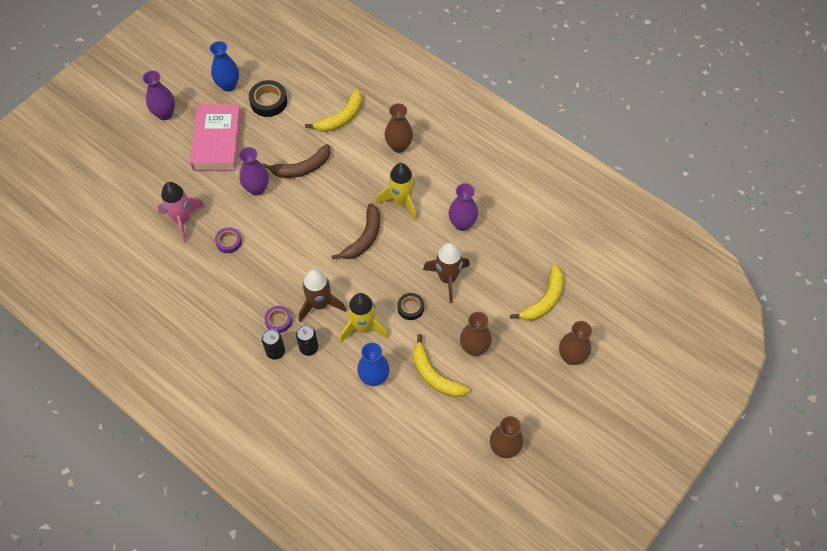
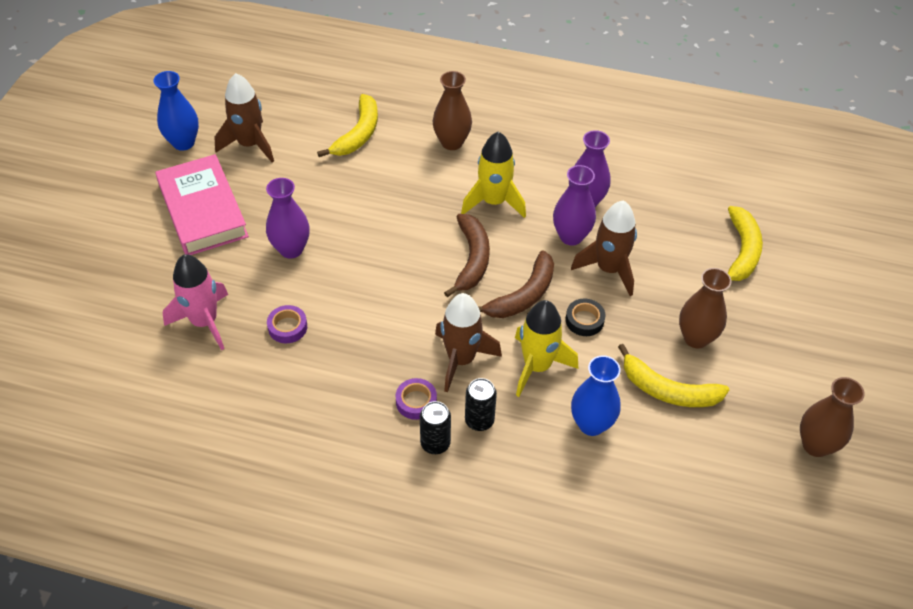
camera: 25 degrees left, 10 degrees down
purple vase [142,70,175,120] -> purple vase moved to [553,165,596,245]
black tape [249,80,287,117] -> brown rocket [214,73,274,162]
brown banana [262,144,331,178] -> brown banana moved to [478,250,554,318]
brown vase [559,321,592,365] -> none

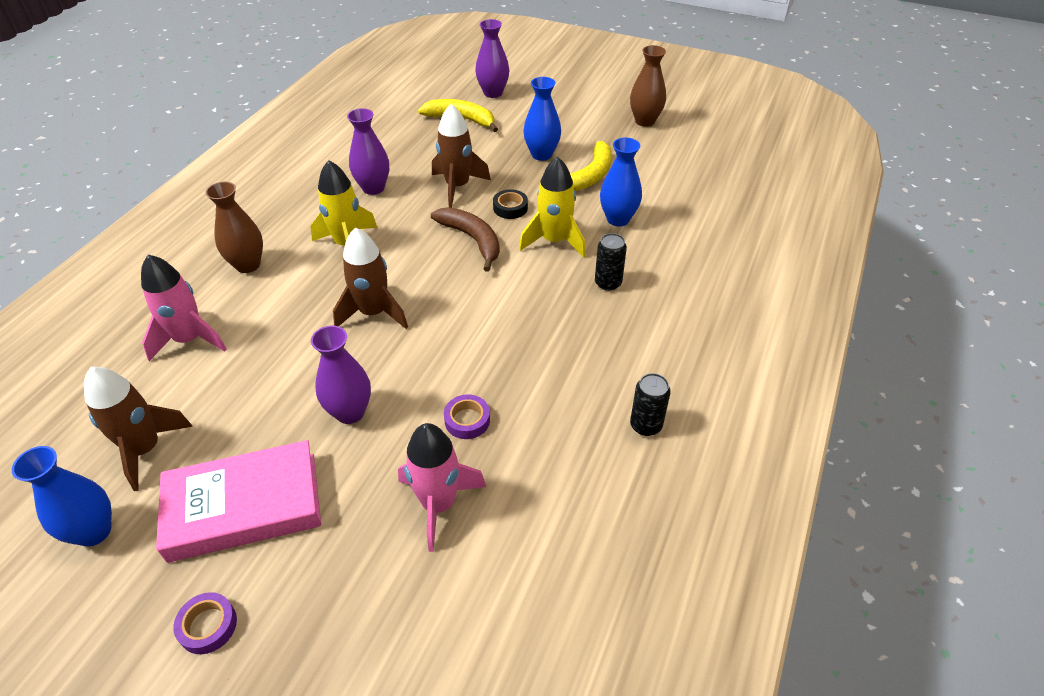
camera: 80 degrees left, 5 degrees down
yellow banana [317,94,378,157] -> pink rocket [141,254,227,361]
purple tape [396,378,437,420] -> purple tape moved to [173,592,237,654]
black can [420,401,451,454] -> black can moved to [630,373,671,436]
brown rocket [435,293,502,392] -> brown rocket moved to [333,227,408,329]
brown banana [444,214,490,297] -> none
purple vase [553,165,596,245] -> purple vase moved to [475,19,509,98]
brown vase [679,268,732,348] -> blue vase [523,77,561,161]

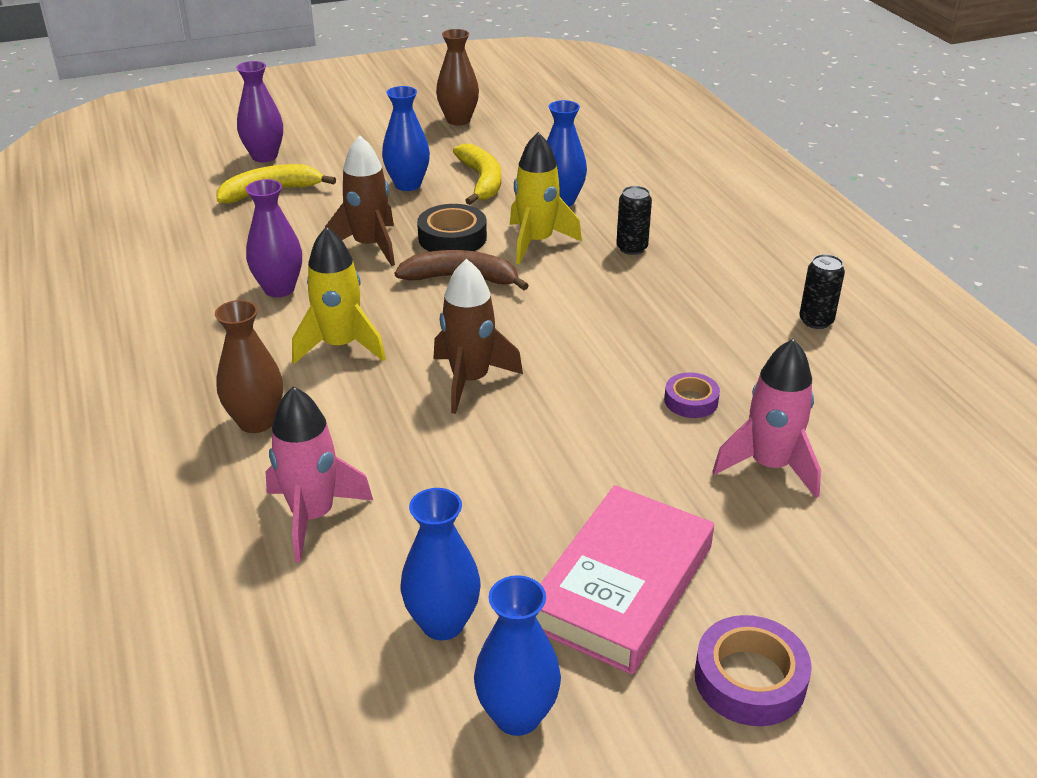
camera: 45 degrees left, 10 degrees down
brown rocket [84,367,193,491] -> blue vase [401,488,481,640]
purple tape [173,592,237,654] -> purple tape [694,615,812,726], size x1.57
purple vase [311,325,371,424] -> none
black tape [493,189,528,219] -> black tape [417,204,487,252], size x1.57

